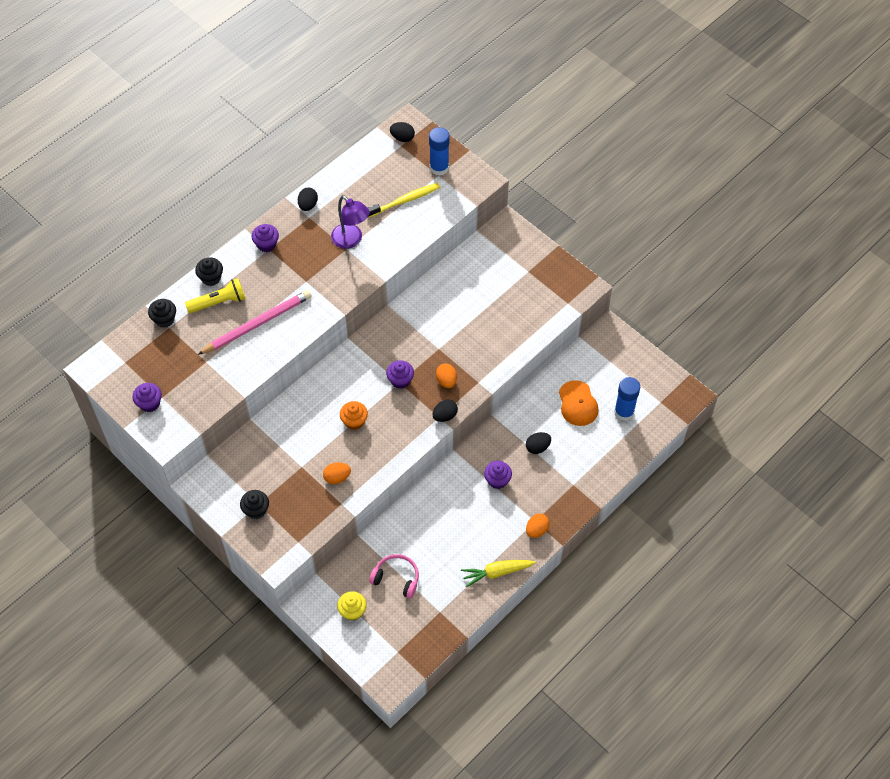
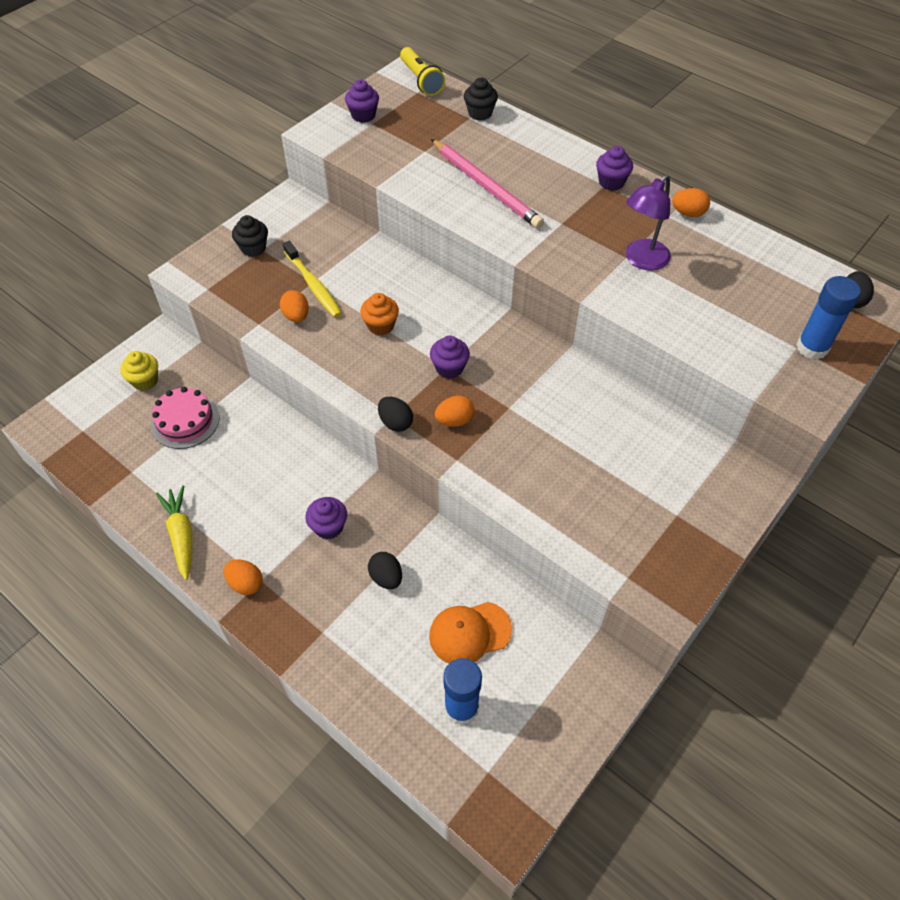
camera: 85 degrees right, 5 degrees down
yellow flashlight [185,278,246,313] -> yellow flashlight moved to [400,47,445,96]
black cupcake [195,257,223,286] -> none
black egg [298,188,318,211] -> orange egg [672,188,710,217]
yellow toothbrush [368,183,440,218] -> yellow toothbrush moved to [283,241,342,317]
pink headphones [369,554,419,598] -> pink cake [151,387,220,449]

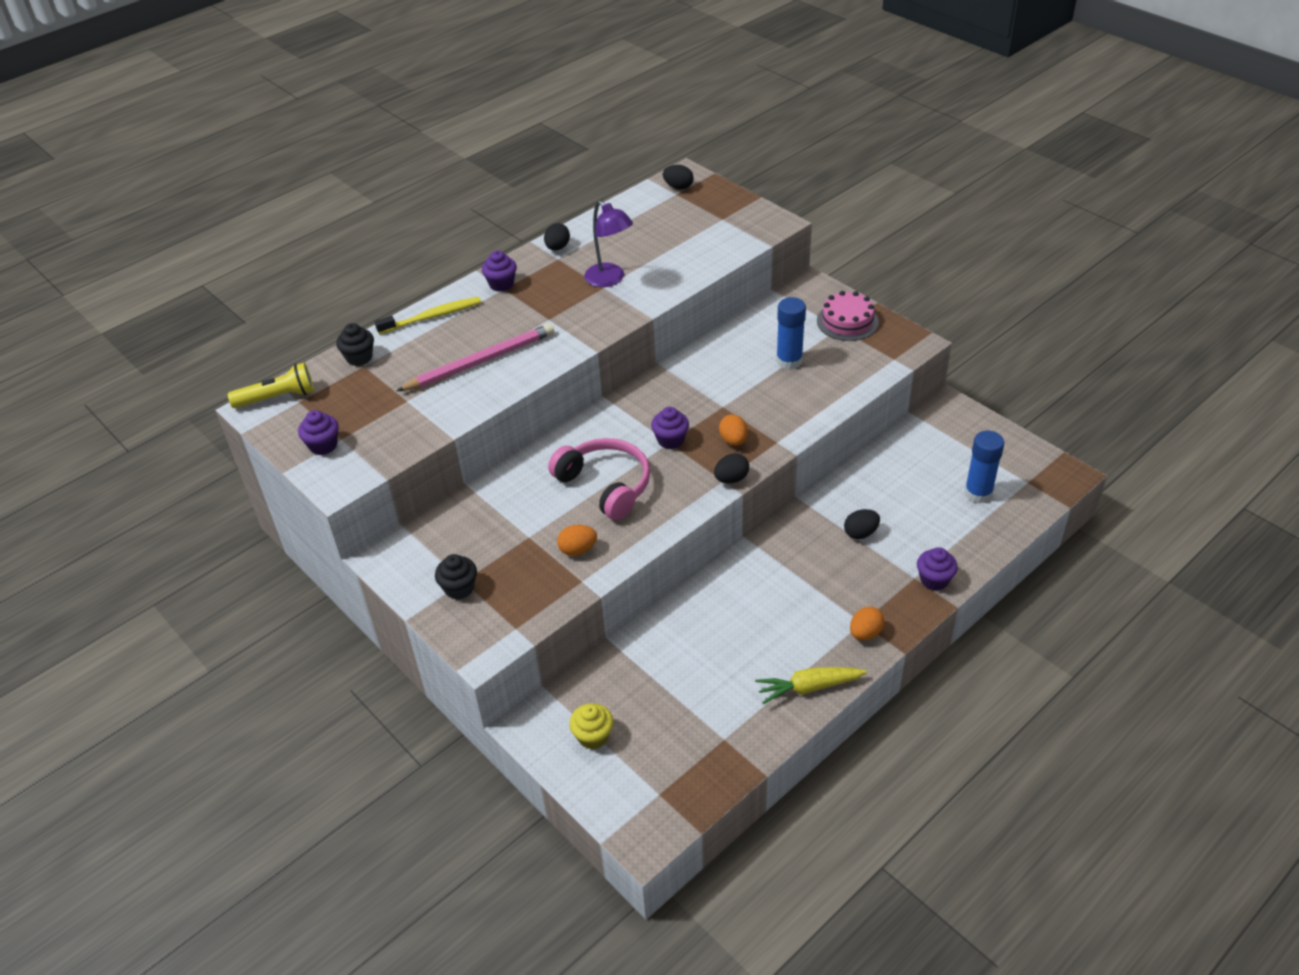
camera: 80 degrees left, 10 degrees down
pink cake [151,387,220,449] -> pink cake moved to [817,291,879,341]
yellow toothbrush [283,241,342,317] -> yellow toothbrush moved to [375,297,481,334]
purple cupcake [305,497,347,540] -> purple cupcake moved to [917,547,958,591]
orange cupcake [360,293,399,335] -> pink headphones [548,438,650,520]
orange cap [429,602,512,663] -> none
orange egg [672,188,710,217] -> black egg [544,223,570,250]
blue glue stick [796,276,861,360] -> blue glue stick moved to [776,297,806,370]

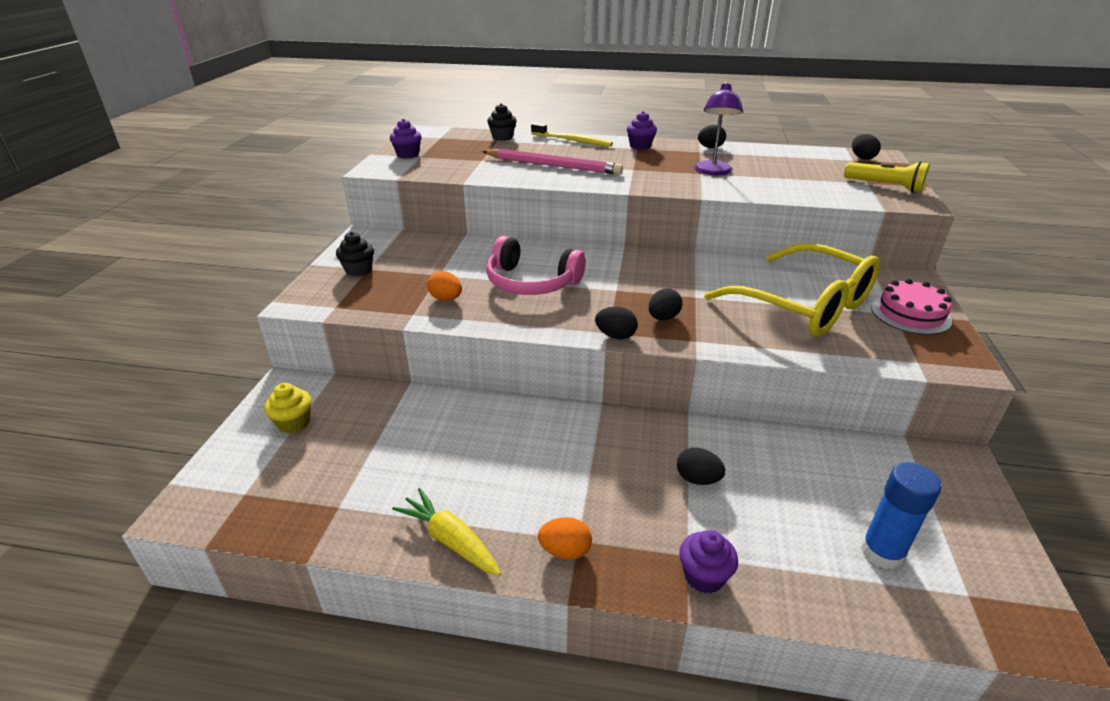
camera: 50 degrees right, 10 degrees down
yellow flashlight [228,363,314,408] -> yellow flashlight moved to [844,161,930,193]
pink headphones [548,438,650,520] -> pink headphones turned 105 degrees clockwise [486,236,586,295]
purple cupcake [651,407,689,449] -> none
orange egg [719,414,748,446] -> black egg [649,288,682,320]
blue glue stick [776,297,806,370] -> yellow glasses [704,243,880,337]

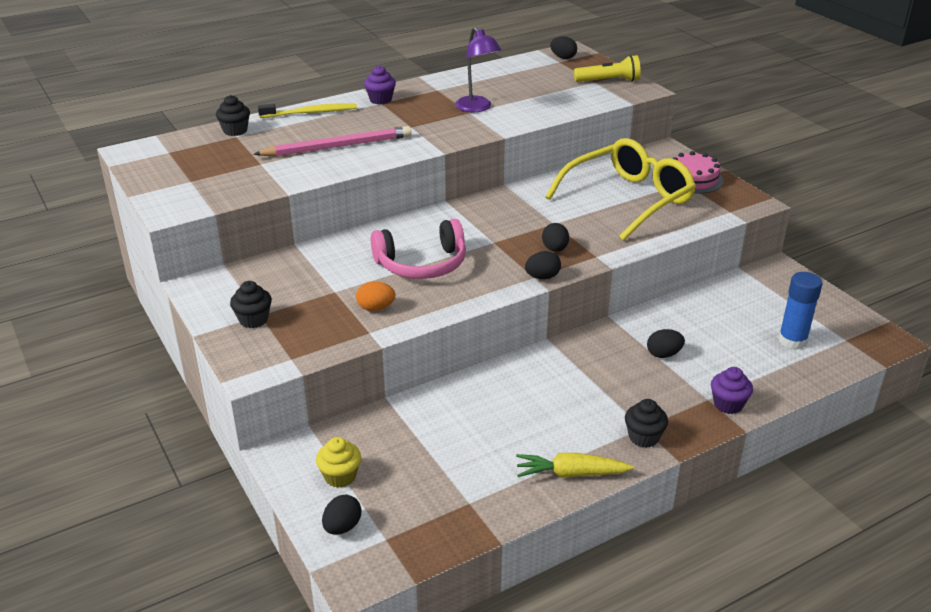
camera: 40 degrees left, 0 degrees up
purple cupcake [390,119,422,158] -> none
orange egg [538,517,592,560] -> black cupcake [625,399,668,448]
black egg [698,125,726,148] -> black egg moved to [322,495,362,535]
yellow glasses [704,243,880,337] -> yellow glasses turned 45 degrees counterclockwise [545,138,696,241]

